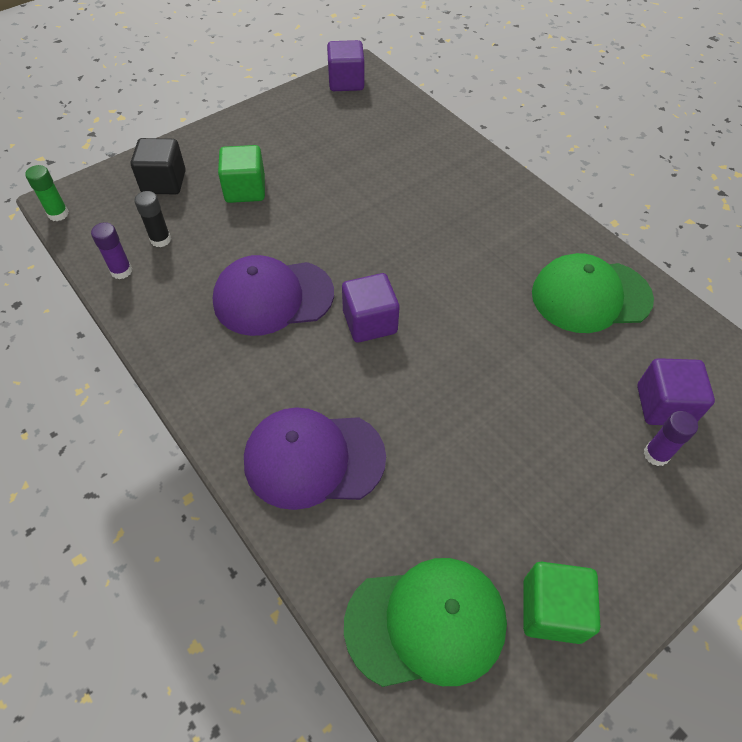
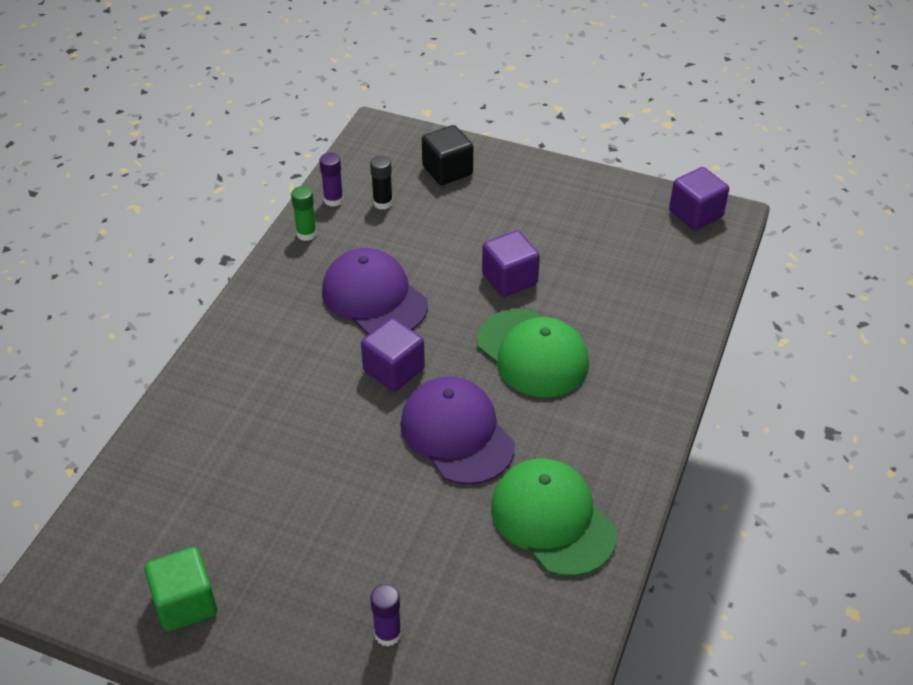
camera: 60 degrees right, 10 degrees down
green glue stick [25,165,69,221] -> green glue stick moved to [291,186,317,241]
green cube [218,145,265,203] -> none
purple cap [244,407,386,510] -> purple cap moved to [400,376,515,485]
green cap [344,558,507,687] -> green cap moved to [477,309,589,397]
purple cube [637,358,715,425] -> purple cube moved to [482,230,540,297]

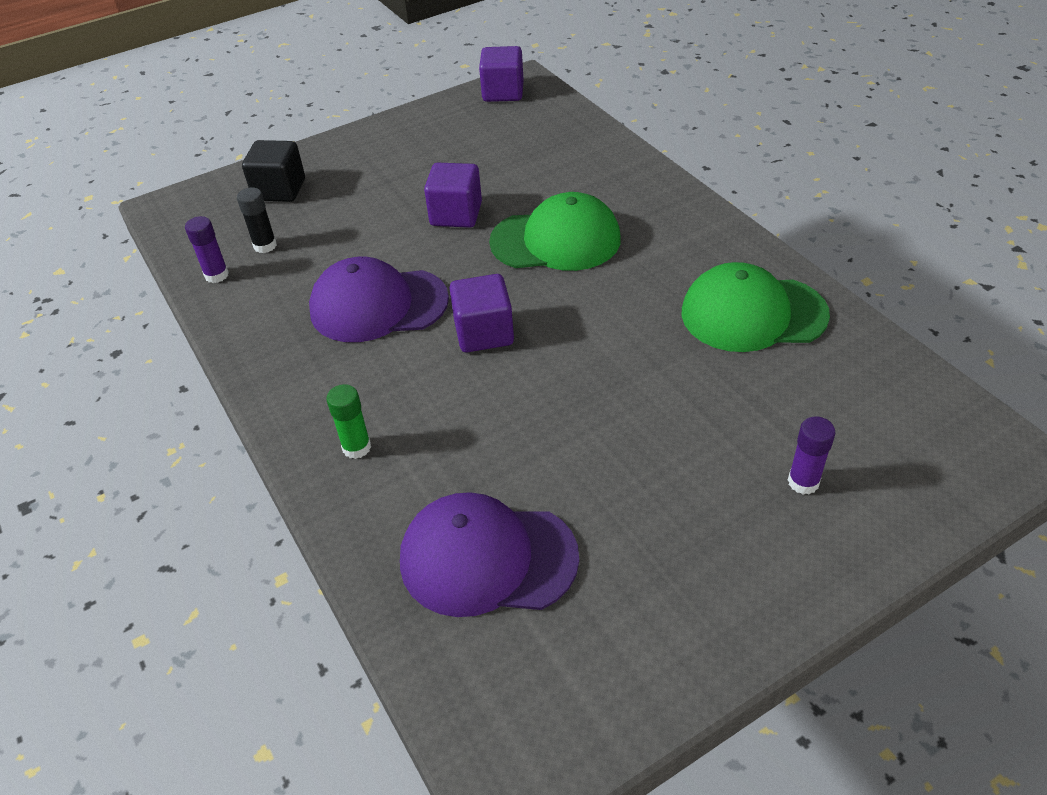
camera: 50 degrees left, 0 degrees up
green cube [144,547,217,632] -> none
green glue stick [291,186,317,241] -> green glue stick moved to [327,384,371,459]
purple cap [400,376,515,485] -> purple cap moved to [400,492,579,617]

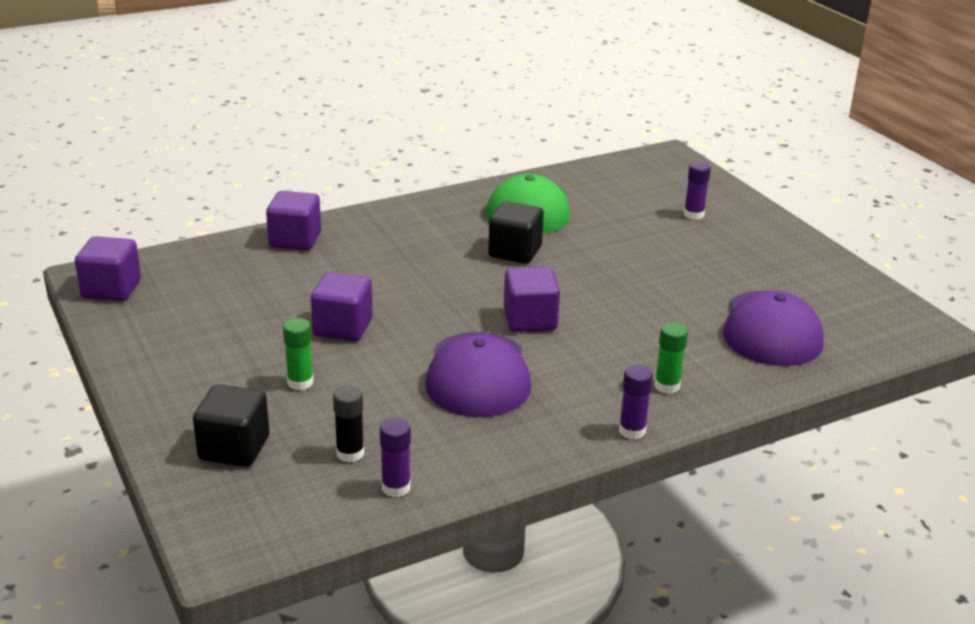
camera: 90 degrees left, 15 degrees down
green cap [489,192,621,271] -> none
none -> purple cube [266,191,321,250]
none -> green glue stick [283,318,314,390]
none -> black cube [488,201,544,264]
none -> purple glue stick [619,365,653,439]

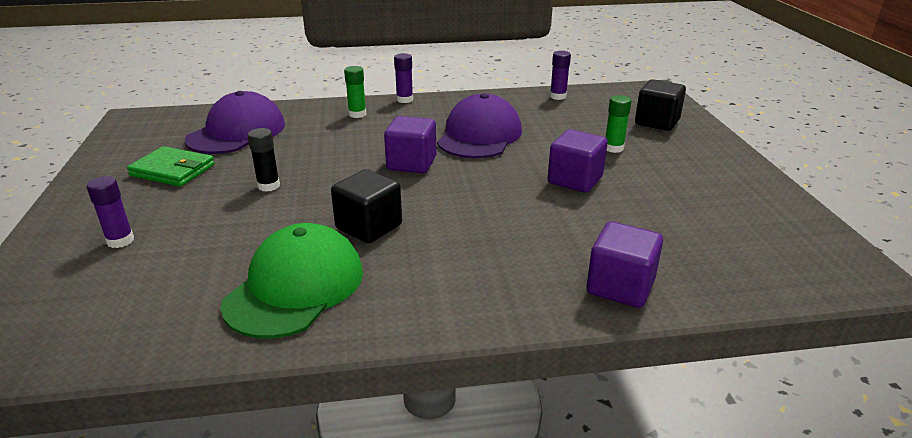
camera: 160 degrees left, 0 degrees up
purple cube [75,236,141,301] -> none
black glue stick [333,385,364,463] -> black glue stick moved to [248,128,280,192]
none -> green wallet [127,146,215,187]

